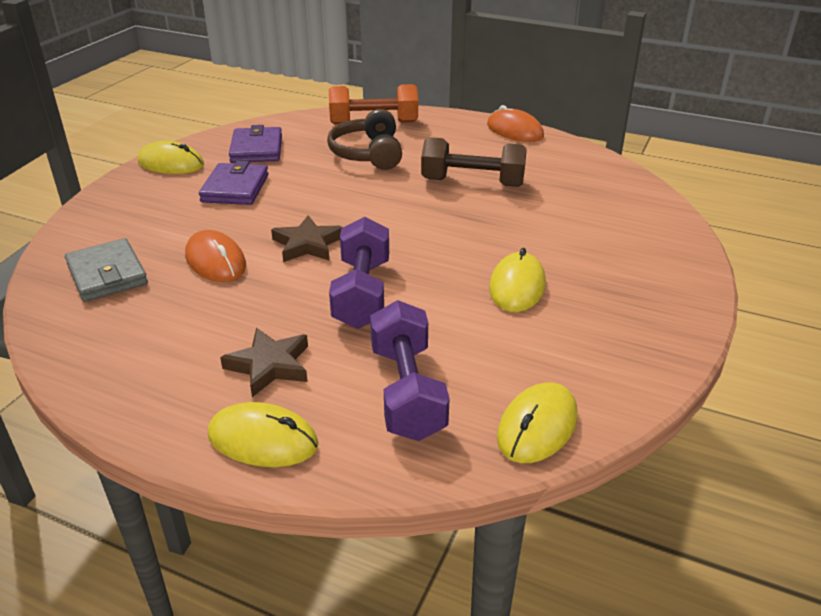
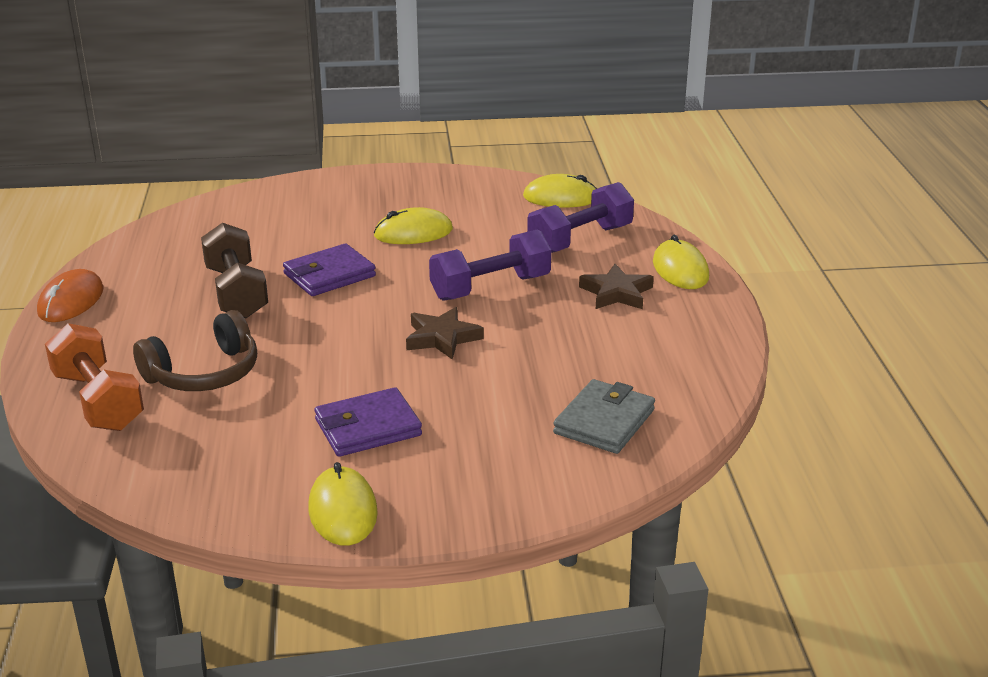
camera: 120 degrees left, 5 degrees down
orange mouse [185,230,246,282] -> none
purple wallet [229,125,282,163] -> purple wallet moved to [283,244,376,296]

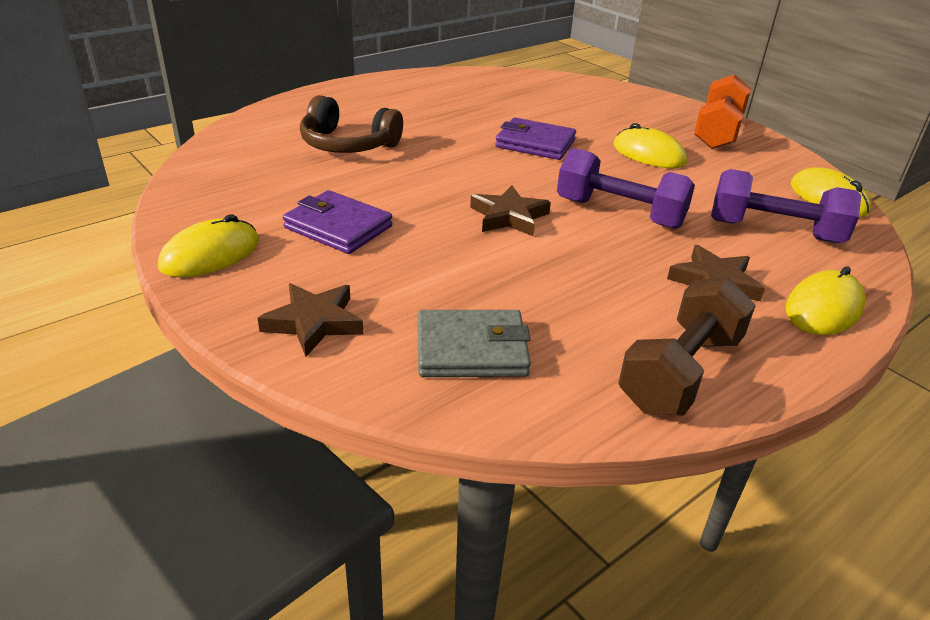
camera: 55 degrees right, 5 degrees up
orange mouse [37,269,104,322] -> none
orange dumbbell [45,323,144,431] -> orange dumbbell moved to [694,74,751,149]
brown dumbbell [201,223,268,318] -> brown dumbbell moved to [618,277,756,416]
none -> brown star [257,283,363,357]

